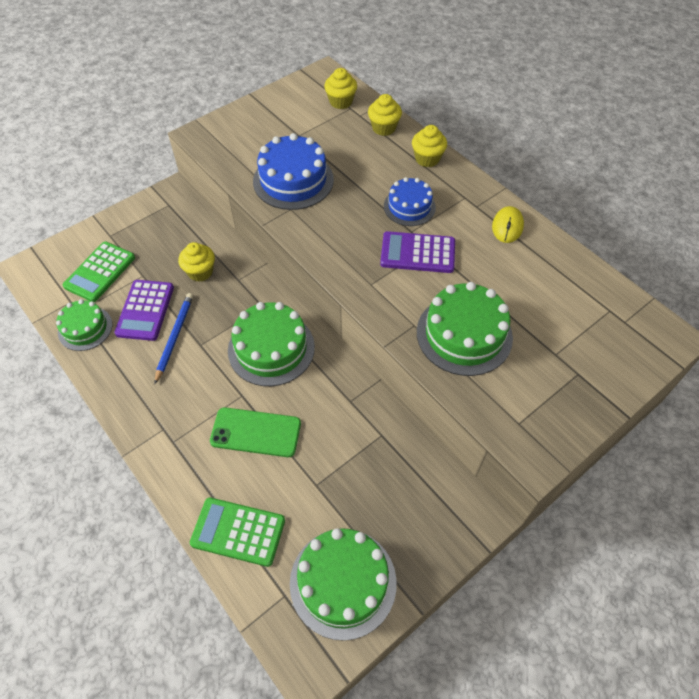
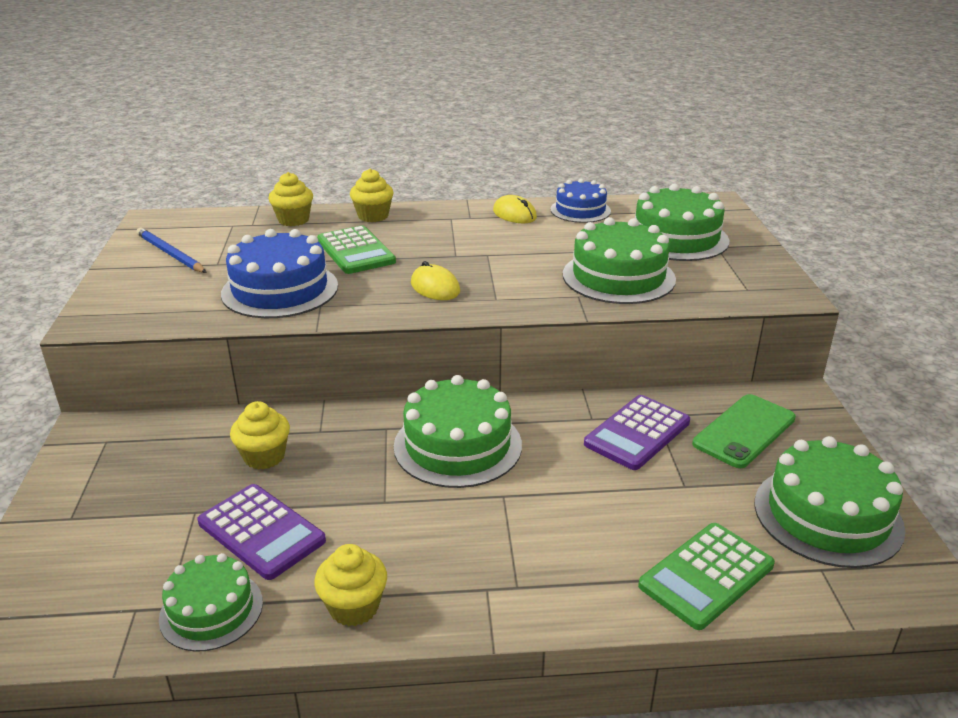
camera: 55 degrees left, 25 degrees down
green calculator [63,242,135,302] -> green calculator moved to [317,225,396,274]
blue pencil [155,293,193,384] -> blue pencil moved to [136,228,207,273]
green phone [210,407,301,457] -> green phone moved to [692,394,796,468]
yellow cupcake [324,68,357,109] -> yellow cupcake moved to [314,544,387,626]
purple calculator [380,231,455,273] -> purple calculator moved to [584,395,690,470]
blue cake [384,177,436,226] -> blue cake moved to [550,179,611,223]
none -> yellow mouse [411,261,460,300]
none -> green cake [635,184,729,261]

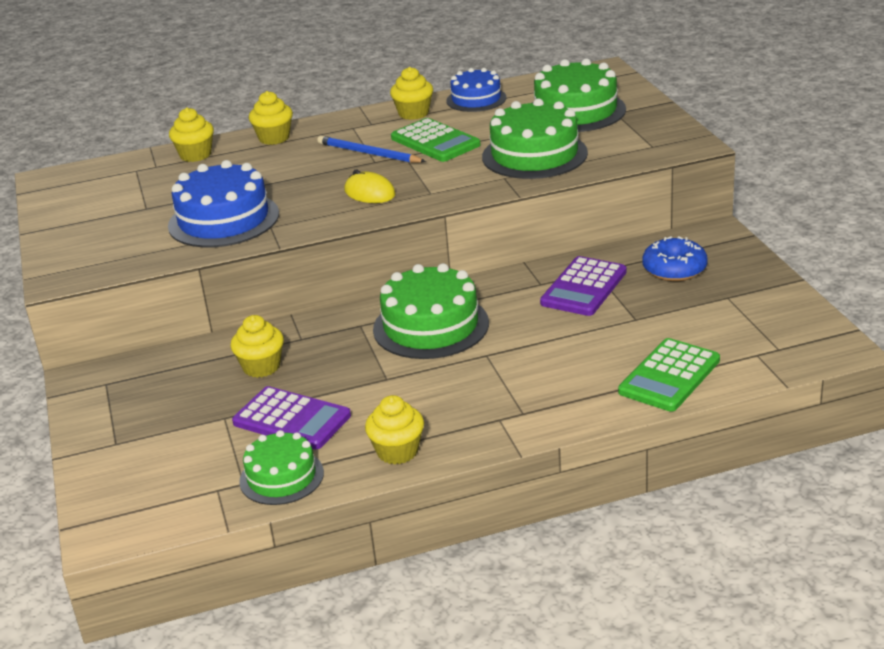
camera: 10 degrees left, 0 degrees up
blue pencil [136,228,207,273] -> blue pencil moved to [317,136,426,163]
green calculator [317,225,396,274] -> green calculator moved to [391,118,481,162]
yellow mouse [493,195,537,223] -> yellow cupcake [390,67,433,120]
green phone [692,394,796,468] -> blue donut [642,236,708,281]
green cake [755,436,905,568] -> none

